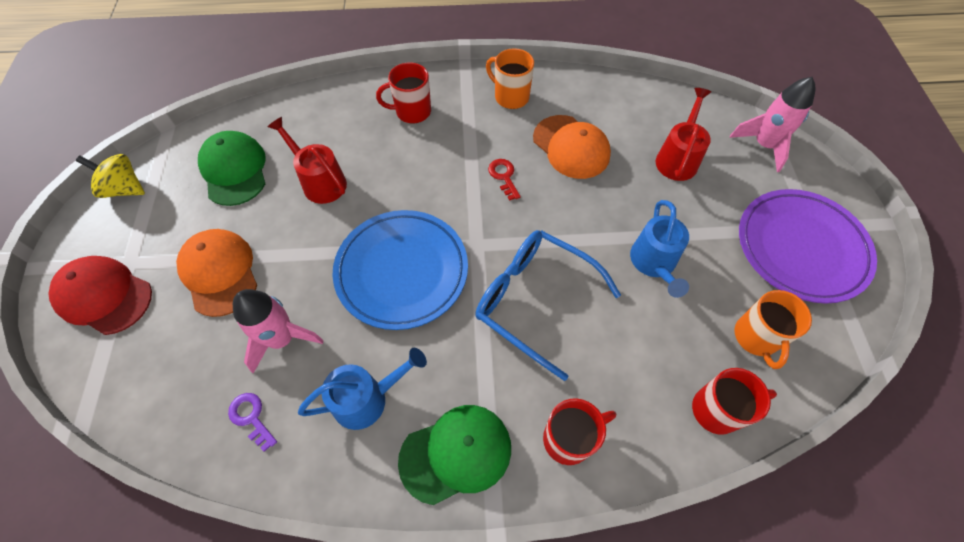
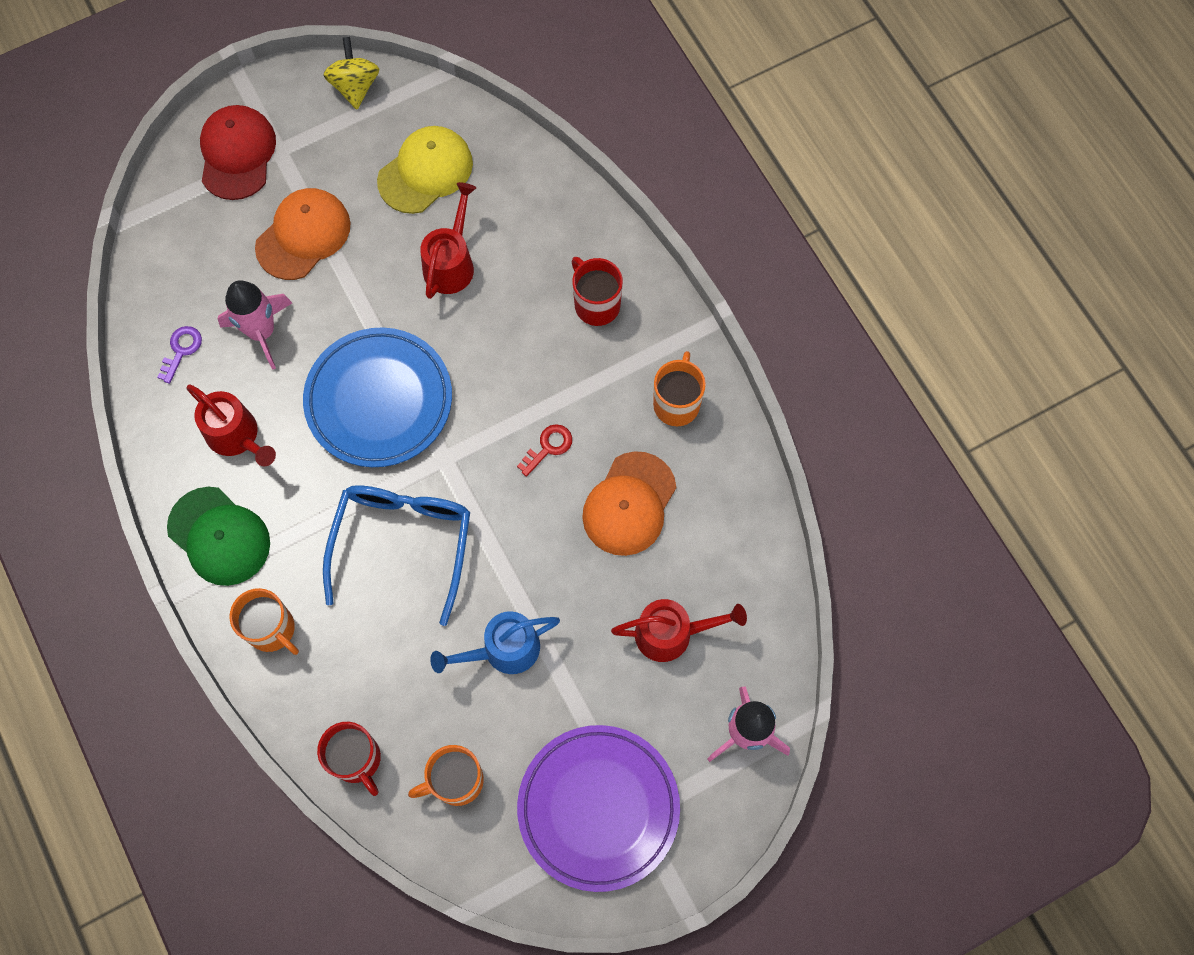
camera: 65 degrees right, 10 degrees up
green cap [198,131,265,206] -> yellow cap [377,126,473,214]
blue watering can [298,348,427,430] -> red watering can [186,384,276,467]
red mug [543,398,616,465] -> orange mug [230,588,299,655]

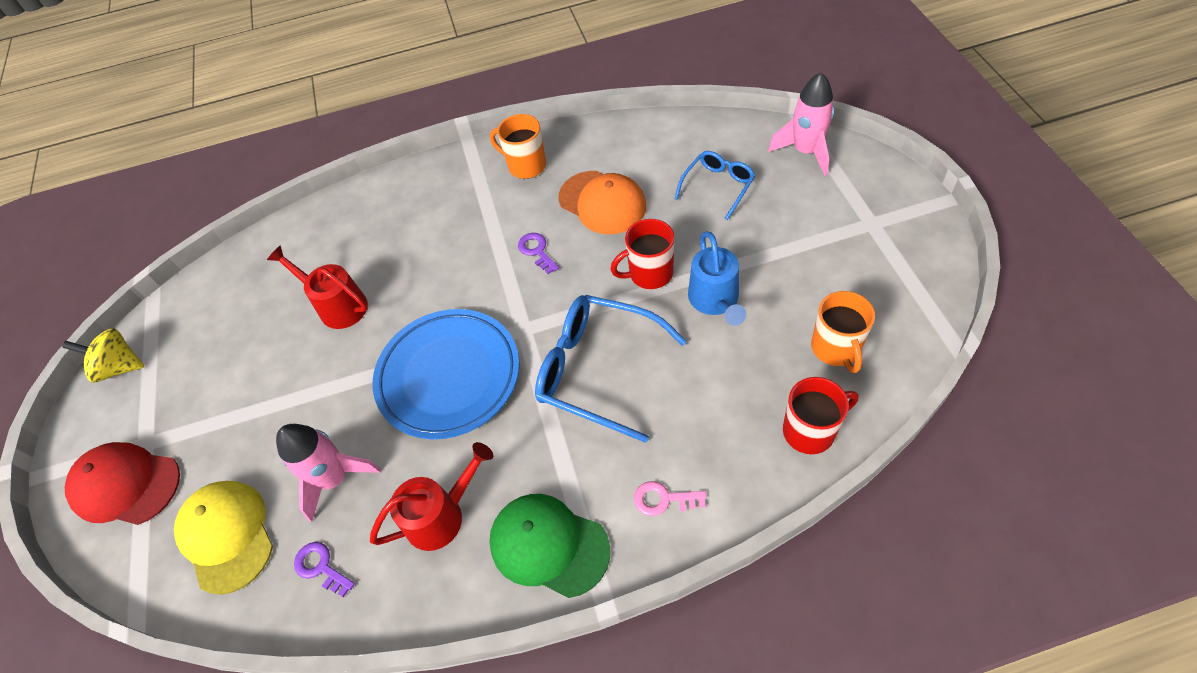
camera: 70 degrees left, 15 degrees down
green cap [167,487,270,586] -> green cap turned 120 degrees counterclockwise [489,494,610,598]
orange mug [230,588,299,655] -> pink key [634,481,707,516]
orange cap [255,188,351,280] -> none
yellow cap [377,126,473,214] -> yellow cap moved to [174,481,273,595]
red key [517,424,572,477] -> purple key [518,233,559,274]
purple plate [517,725,680,892] -> none
red mug [572,257,623,326] -> red mug moved to [611,219,674,289]
red watering can [611,599,747,662] -> blue glasses [675,151,756,220]

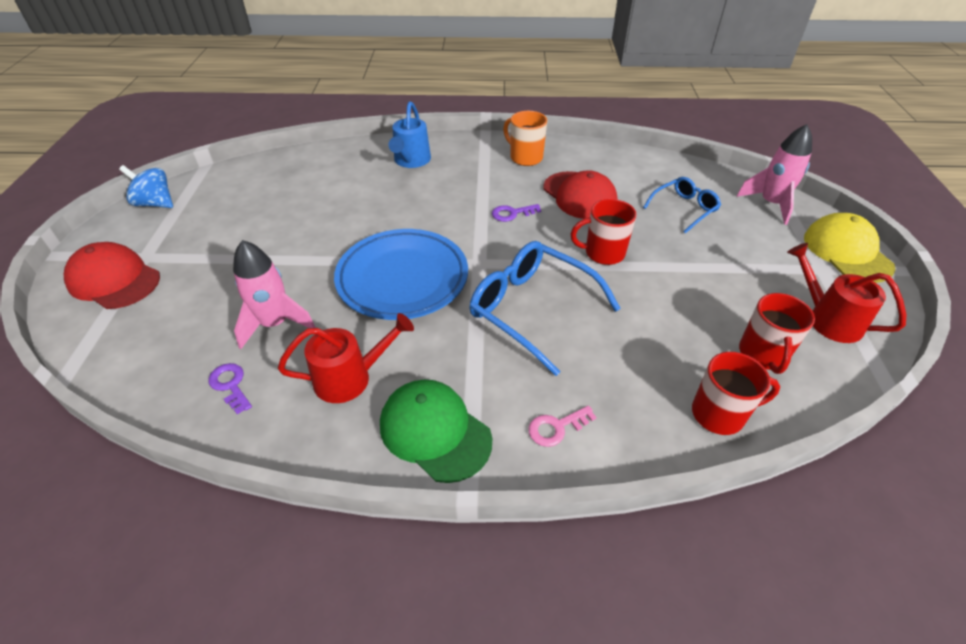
camera: 10 degrees right, 10 degrees down
yellow spinning top [62,328,144,382] -> blue spinning top [119,165,173,208]
yellow cap [174,481,273,595] -> yellow cap moved to [804,213,896,283]
red watering can [267,245,368,329] -> red watering can moved to [787,243,906,343]
purple key [518,233,559,274] -> purple key turned 90 degrees counterclockwise [492,204,541,222]
orange cap [558,171,646,234] -> red cap [543,170,618,219]
pink key [634,481,707,516] -> pink key turned 45 degrees counterclockwise [528,406,597,447]
blue watering can [688,231,746,326] -> blue watering can moved to [389,101,431,168]
orange mug [811,291,875,373] -> red mug [739,293,815,374]

